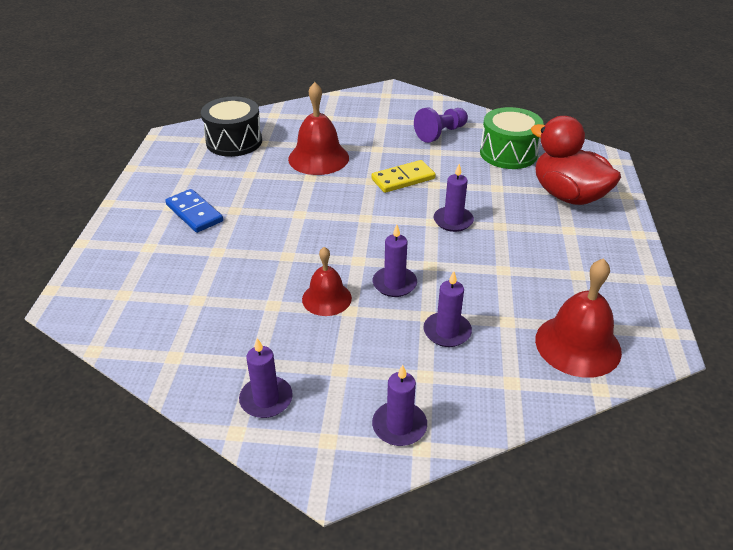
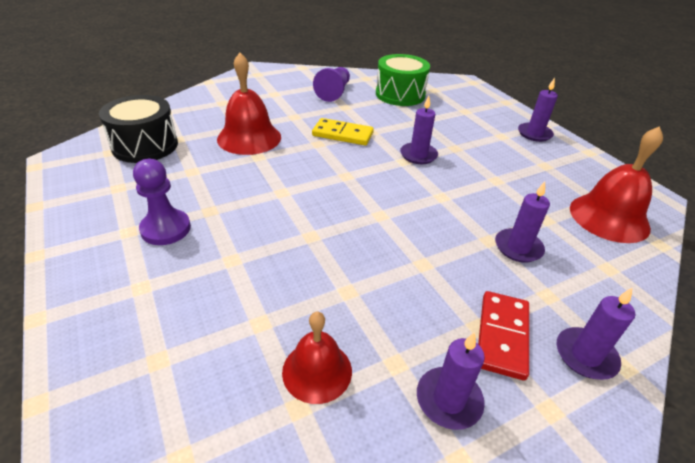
camera: 35 degrees left, 0 degrees up
blue domino [165,189,223,233] -> purple pawn [133,159,191,245]
red bell [302,247,352,316] -> red bell moved to [282,311,352,404]
yellow domino [371,160,436,193] -> yellow domino turned 75 degrees clockwise [312,118,374,146]
purple candle [373,225,417,297] -> purple candle moved to [518,78,558,142]
red duck [531,116,621,205] -> none
none -> red domino [478,291,529,380]

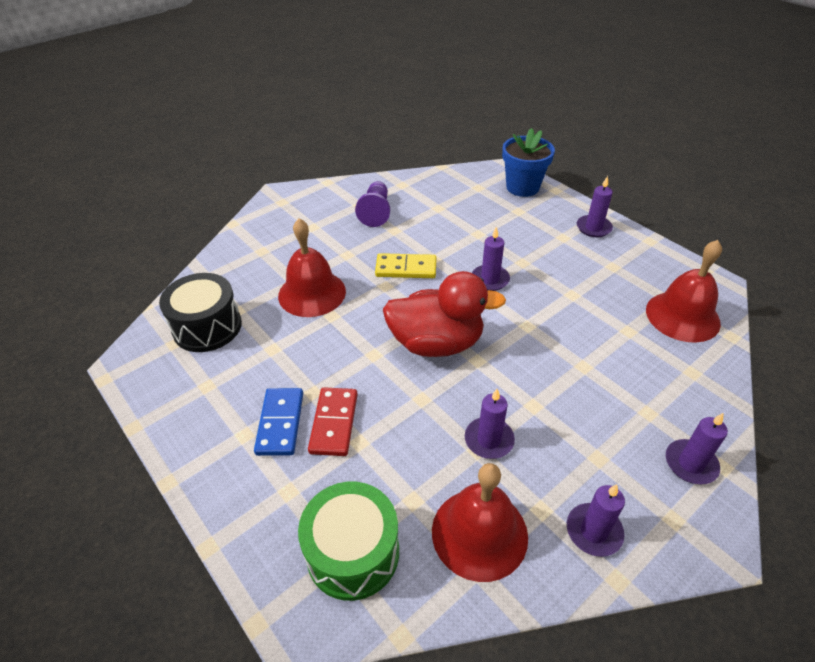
camera: 10 degrees left, 5 degrees up
purple pawn [133,159,191,245] -> blue domino [254,388,303,456]
red bell [282,311,352,404] -> red bell [432,463,528,582], size x1.58
green drum [376,54,430,106] -> green drum moved to [298,482,399,601]
red domino [478,291,529,380] -> red domino moved to [308,387,358,456]
purple candle [495,182,550,263] -> purple candle moved to [465,389,515,459]
none -> red duck [383,271,506,357]
none -> blue flower pot [502,128,555,197]

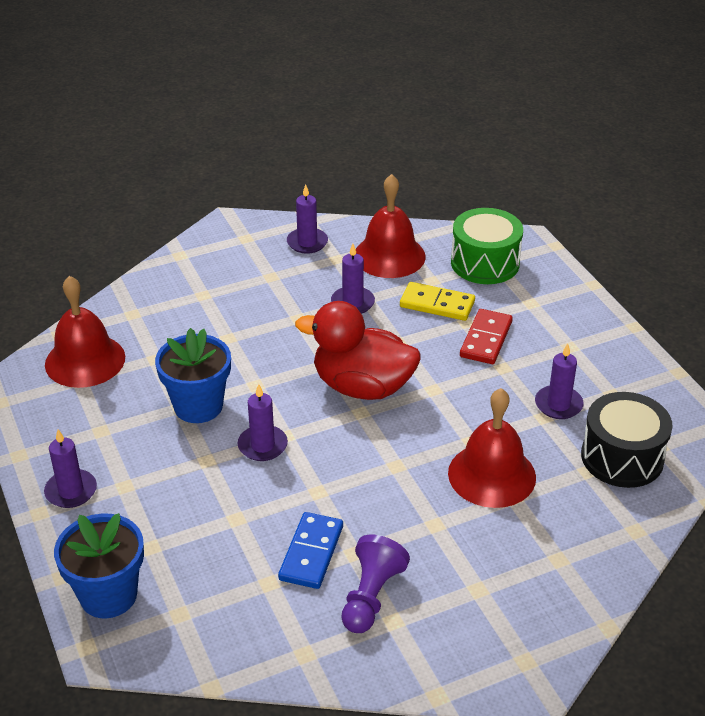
camera: 165 degrees left, 5 degrees down
blue domino [254,388,303,456] -> blue domino moved to [278,512,343,589]
yellow domino [375,253,436,278] -> yellow domino moved to [400,282,475,321]
purple candle [666,413,728,484] -> purple candle moved to [535,343,584,419]
none -> blue flower pot [155,328,231,423]

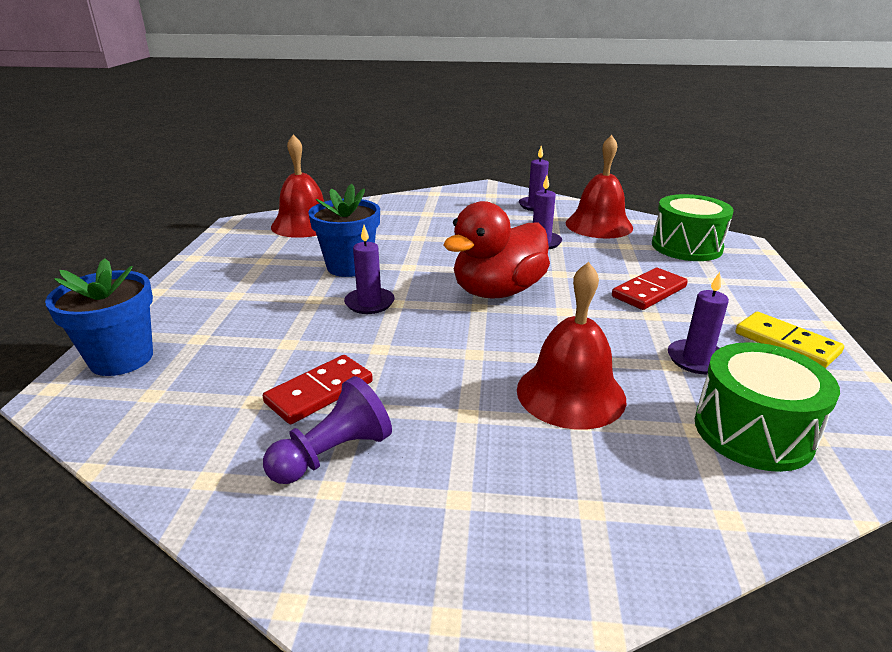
camera: 30 degrees right, 10 degrees down
purple candle [44,429,97,508] -> none
blue domino [278,512,343,589] -> red domino [263,355,373,424]
red duck [295,301,421,400] -> red duck turned 90 degrees counterclockwise [443,201,550,299]
yellow domino [400,282,475,321] -> yellow domino moved to [735,312,844,368]
black drum [581,392,673,488] -> green drum [695,342,840,472]

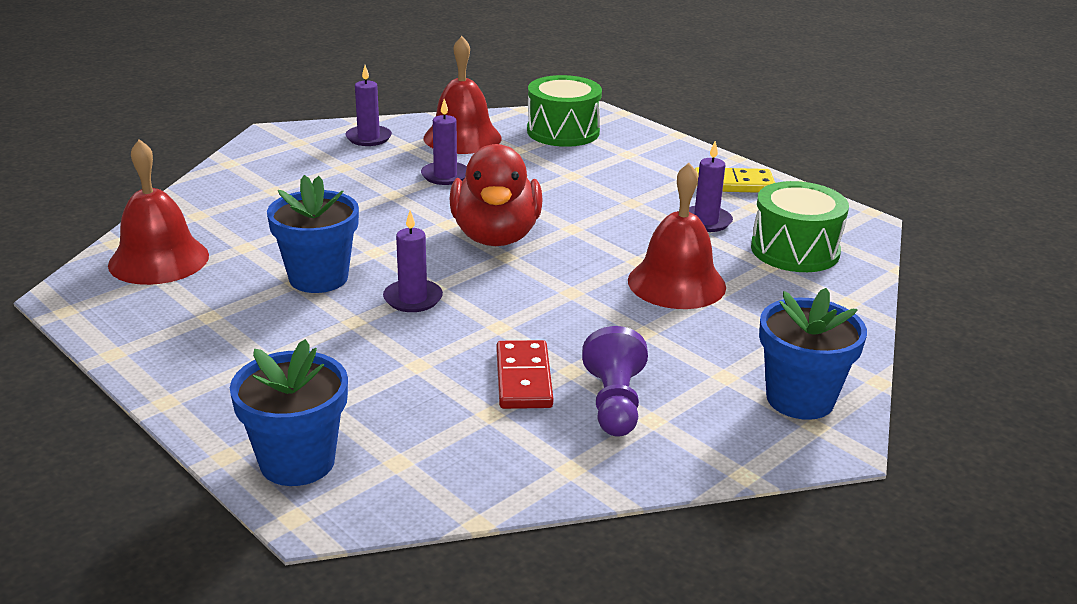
camera: 50 degrees left, 0 degrees up
red domino [612,268,688,310] -> none
none -> blue flower pot [759,288,867,420]

